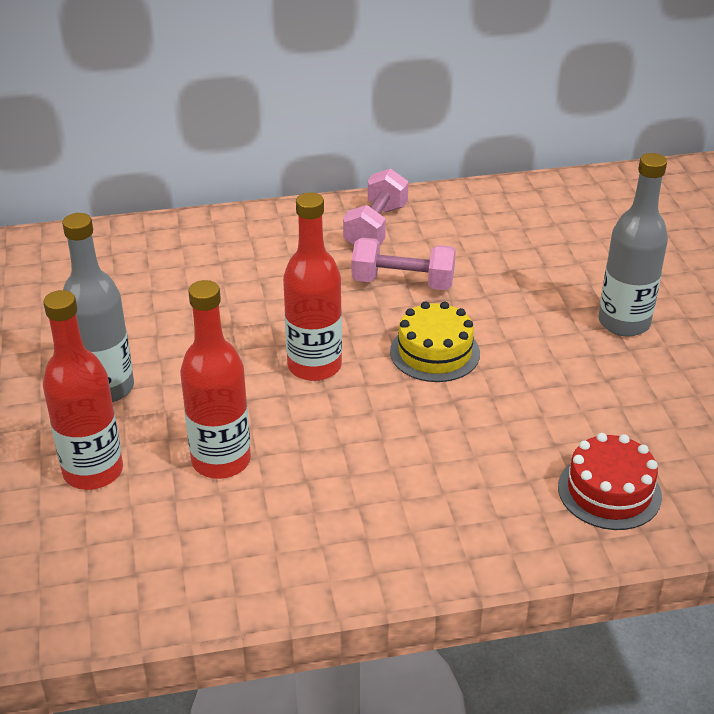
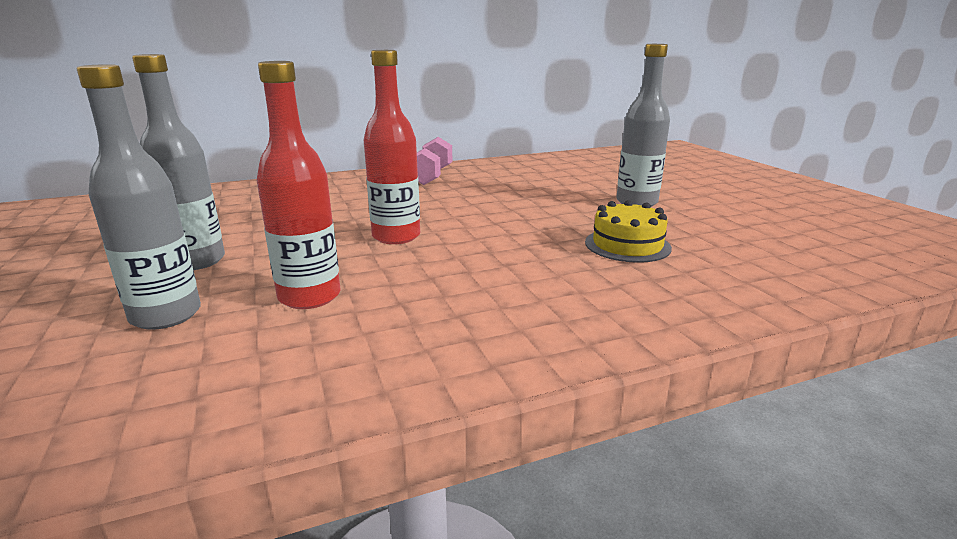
camera: 10 degrees left, 15 degrees down
red bottle [43,290,123,490] -> grey bottle [77,64,201,330]
pink dumbbell [352,237,456,290] -> none
yellow cake [390,301,480,382] -> yellow cake moved to [585,200,672,263]
red cake [558,433,662,530] -> none

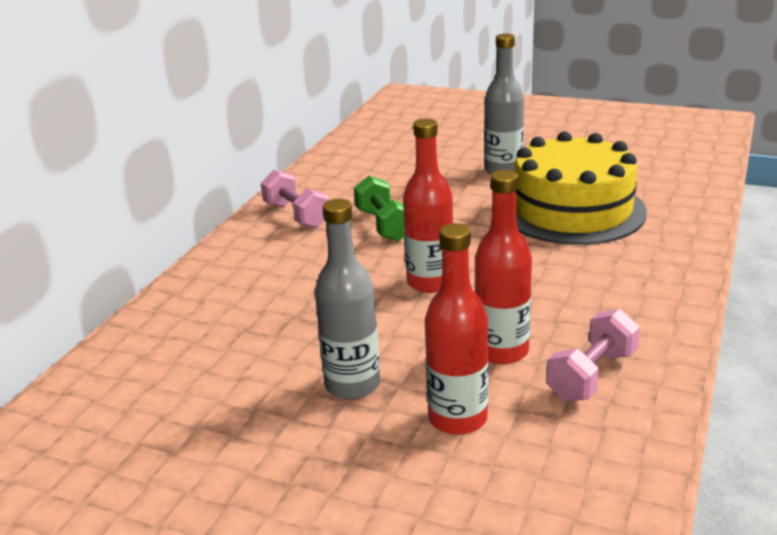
camera: 45 degrees left, 5 degrees up
grey bottle [77,64,201,330] -> red bottle [425,223,489,435]
yellow cake [585,200,672,263] -> yellow cake [515,131,647,245], size x2.06
none -> green dumbbell [354,175,404,241]
none -> pink dumbbell [546,309,640,402]

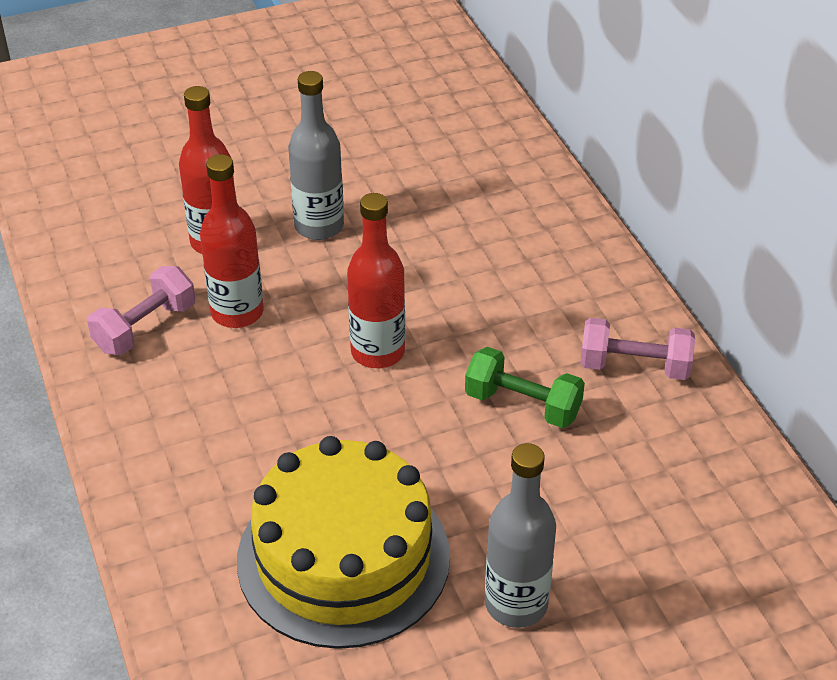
camera: 135 degrees right, 15 degrees up
pink dumbbell [546,309,640,402] -> pink dumbbell turned 45 degrees clockwise [87,266,195,355]

